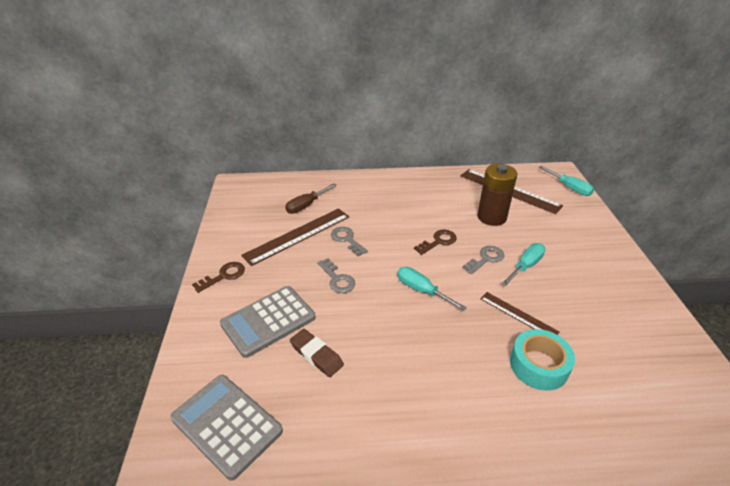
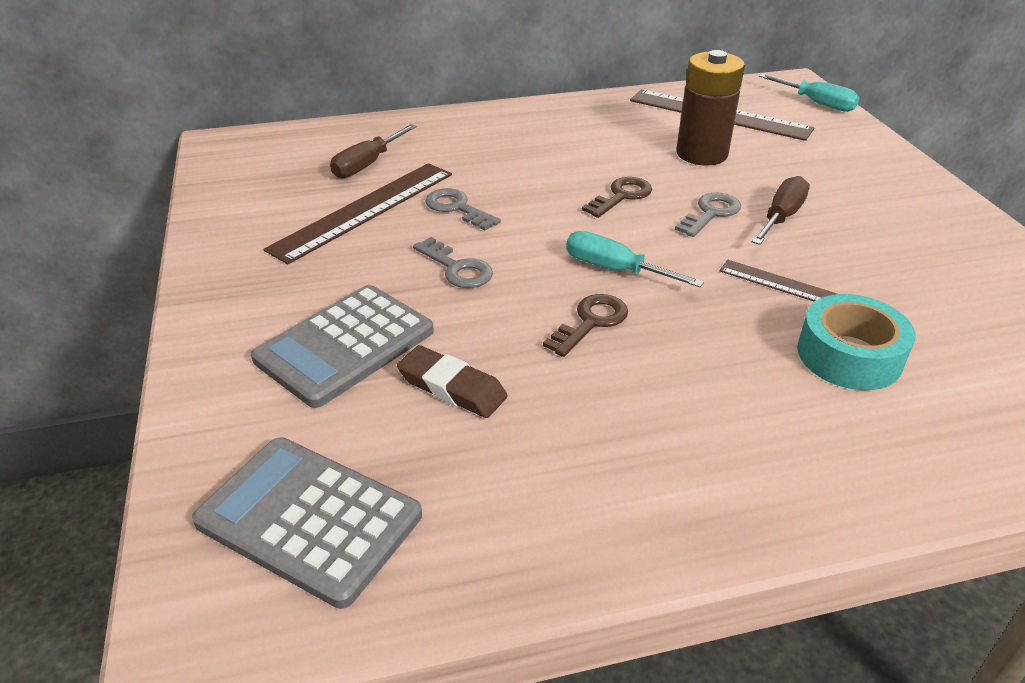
camera: 10 degrees left, 0 degrees up
brown key [192,262,245,293] -> brown key moved to [543,294,628,357]
turquoise screwdriver [502,243,546,286] -> brown screwdriver [751,176,810,245]

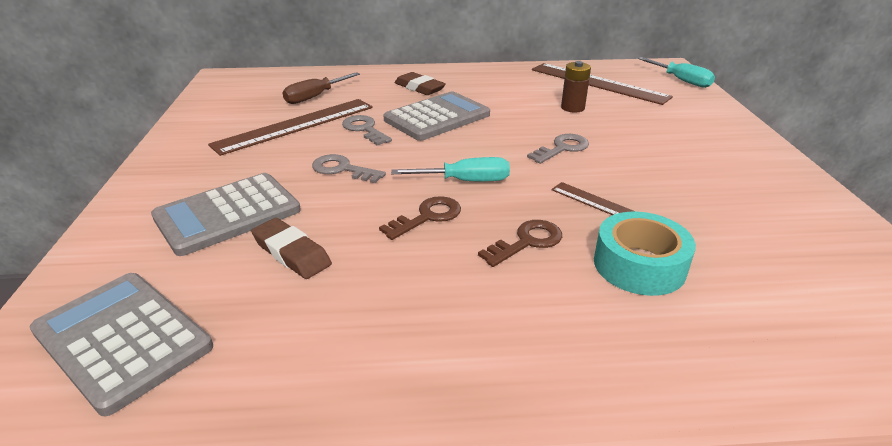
camera: 10 degrees right, 5 degrees down
grey key [413,237,493,288] -> grey key turned 150 degrees clockwise [312,154,386,183]
turquoise screwdriver [566,231,704,287] -> turquoise screwdriver turned 135 degrees clockwise [391,157,510,181]
brown key [582,177,652,218] -> brown key moved to [478,220,562,267]
brown battery [676,50,745,166] -> brown battery [561,61,591,113], size x0.57
brown screwdriver [751,176,810,245] -> none
none -> grey calculator [383,91,490,141]
none -> brown eraser [395,72,446,95]

